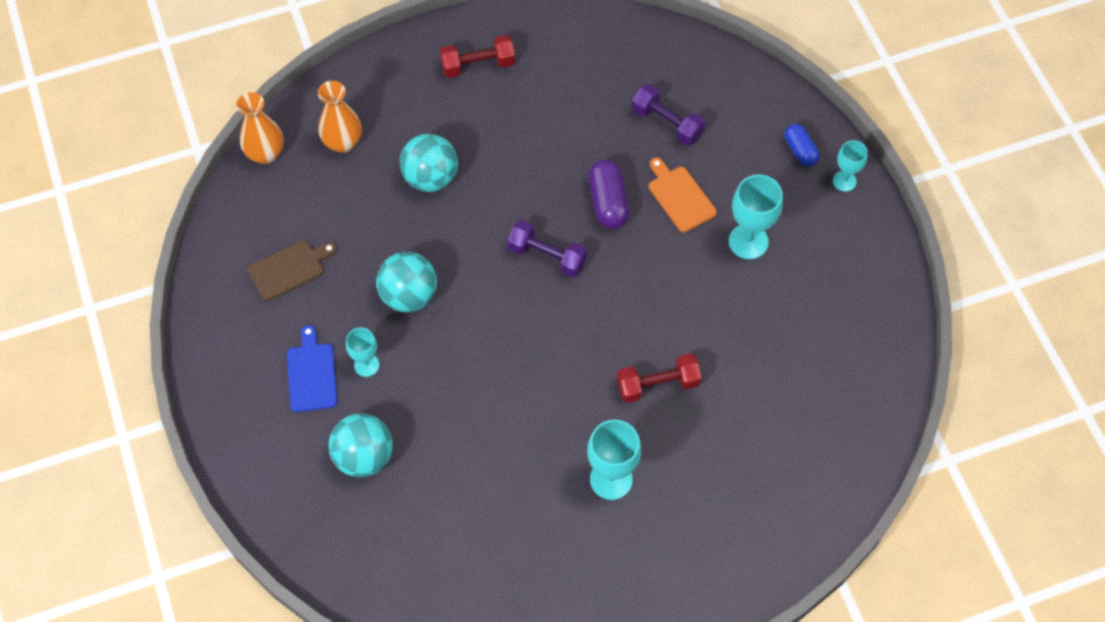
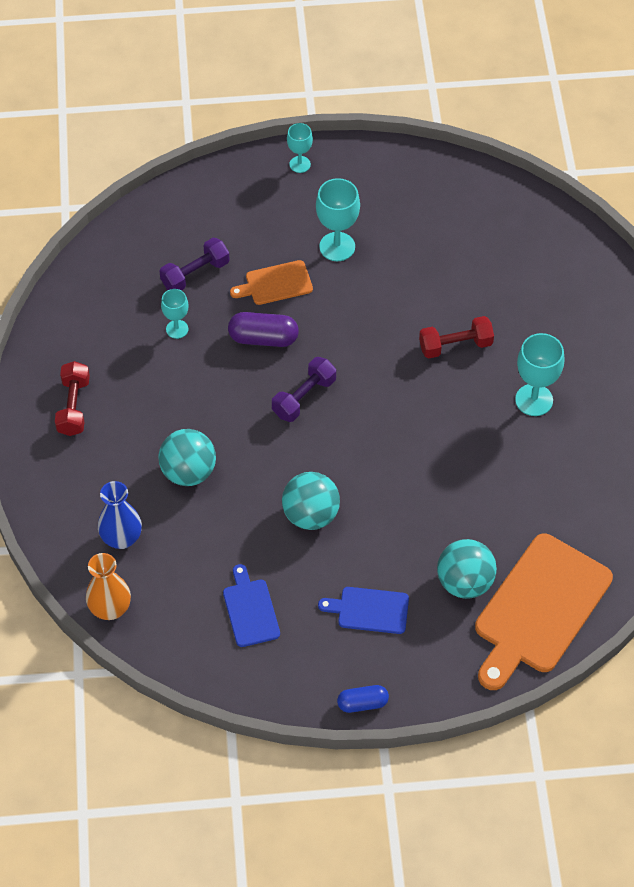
camera: 75 degrees left, 5 degrees down
brown cutting board [247,240,337,301] -> blue cutting board [223,564,280,647]
orange vase [318,81,362,153] -> blue vase [98,481,142,549]
turquoise goblet [346,328,379,377] -> turquoise goblet moved to [161,289,189,339]
red dumbbell [617,353,702,403] -> red dumbbell turned 75 degrees clockwise [419,316,494,359]
blue capsule [785,124,819,166] -> blue capsule moved to [337,685,389,713]
none -> orange cutting board [475,533,613,690]

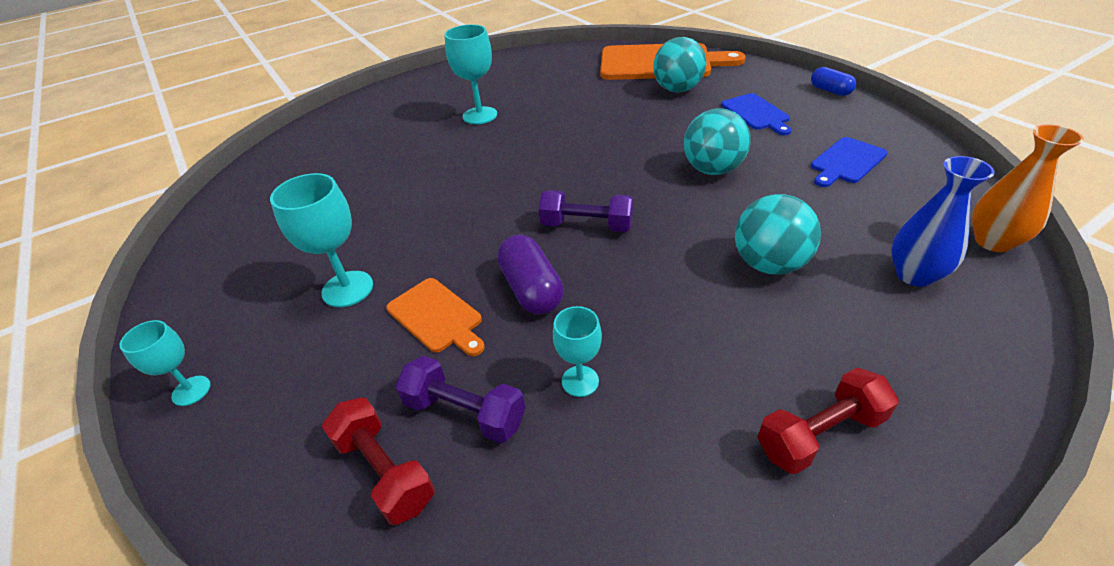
camera: 115 degrees left, 15 degrees down
red dumbbell [419,316,494,359] -> red dumbbell moved to [322,397,435,525]

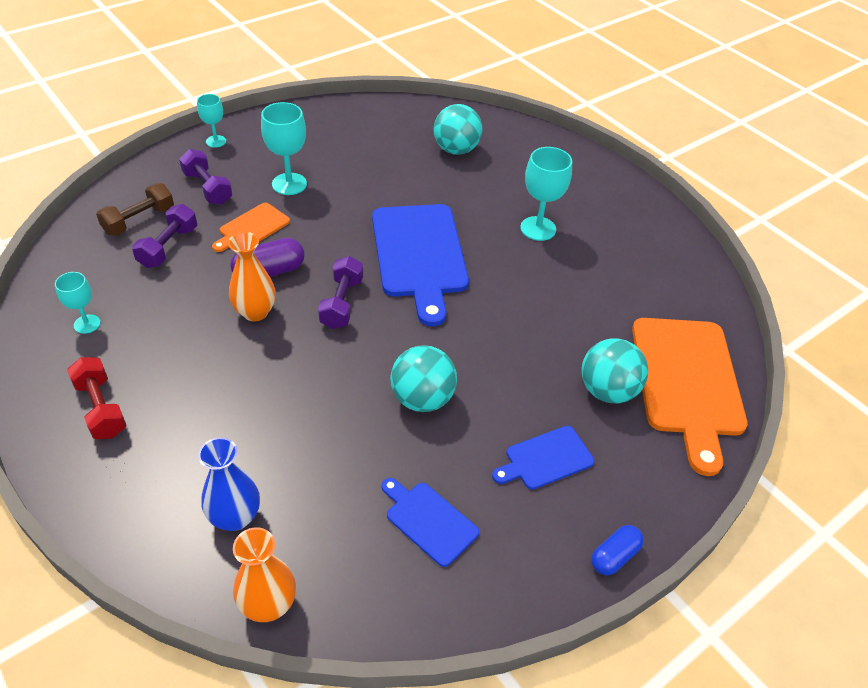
camera: 80 degrees right, 5 degrees up
red dumbbell [322,397,435,525] -> brown dumbbell [96,183,174,236]
turquoise goblet [553,306,602,397] -> turquoise goblet moved to [55,272,101,334]
turquoise ball [735,194,821,275] -> turquoise ball moved to [433,104,482,155]
none -> purple dumbbell [179,149,232,204]
none -> orange vase [228,232,276,321]
none -> blue cutting board [372,204,469,326]

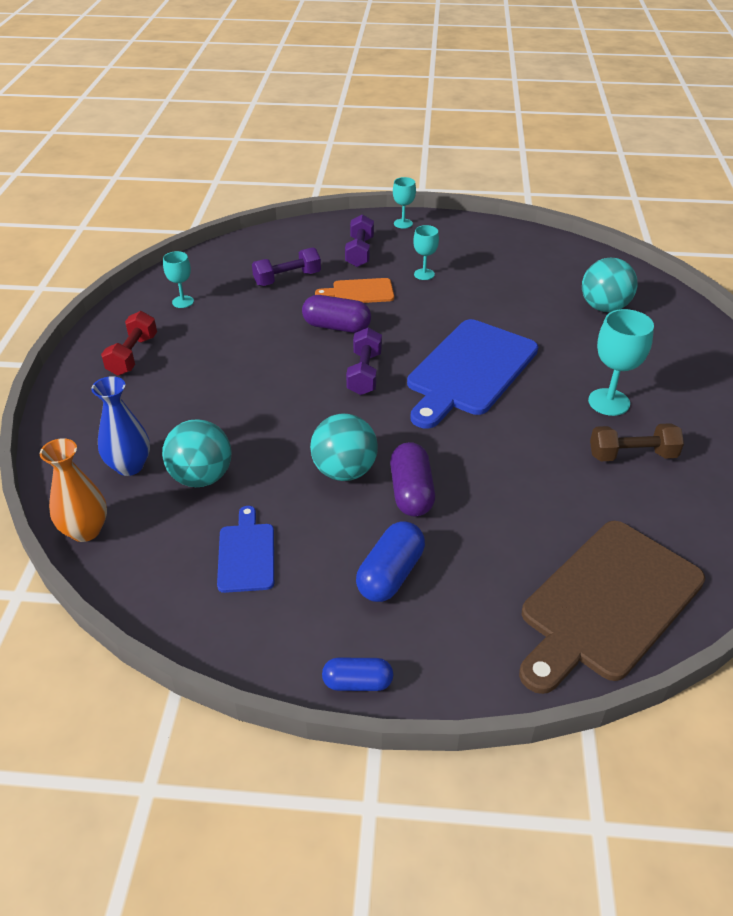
camera: 45 degrees right, 5 degrees down
brown dumbbell [96,183,174,236] -> brown dumbbell moved to [590,423,684,461]
orange vase [228,232,276,321] -> none
turquoise goblet [261,102,307,195] -> turquoise goblet [413,225,439,280], size x0.61
purple dumbbell [318,256,363,329] -> purple dumbbell turned 45 degrees counterclockwise [346,328,382,395]
blue cutting board [492,426,594,490] -> blue capsule [356,521,425,602]
turquoise ball [582,338,648,403] -> turquoise ball moved to [162,419,232,487]
orange cutting board [632,318,748,476] -> brown cutting board [519,521,705,694]
none -> purple capsule [390,442,435,517]

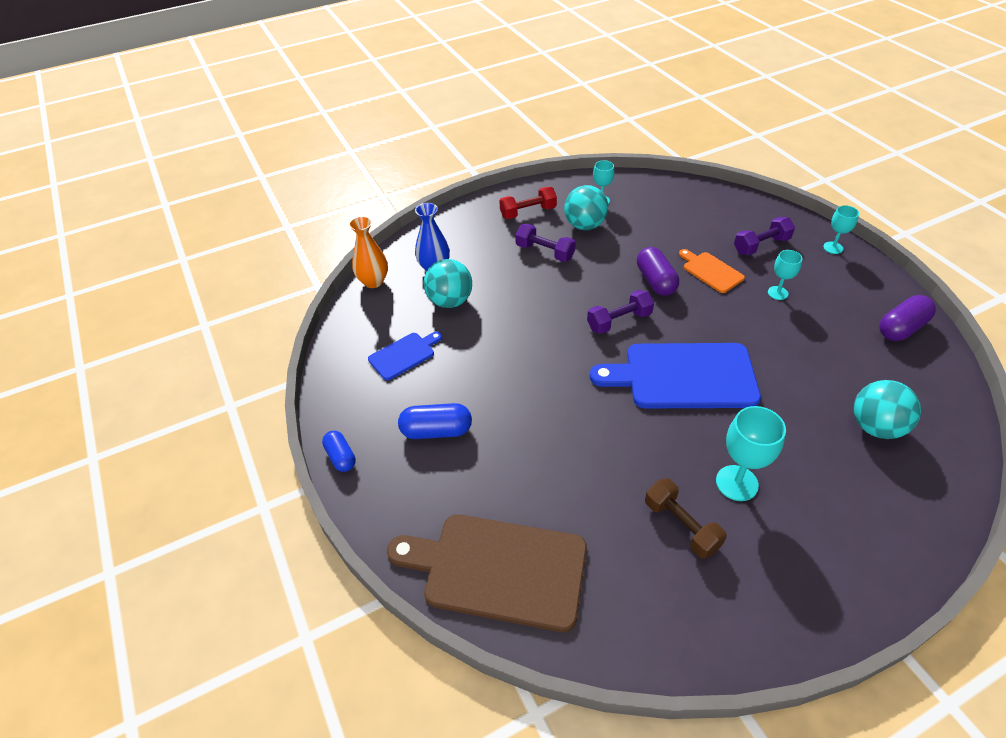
camera: 60 degrees right, 5 degrees up
purple dumbbell [252,247,321,286] -> purple dumbbell moved to [515,224,576,262]
turquoise ball [310,414,378,481] -> turquoise ball moved to [564,185,608,230]
purple capsule [390,442,435,517] -> purple capsule moved to [879,295,936,341]

